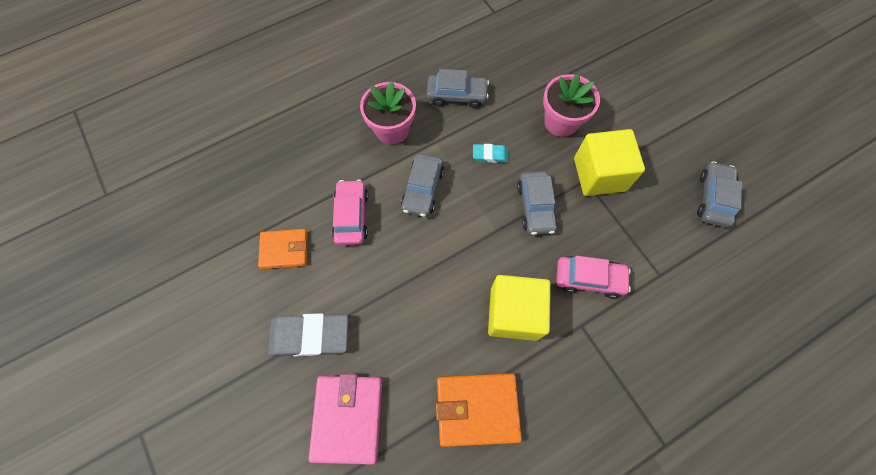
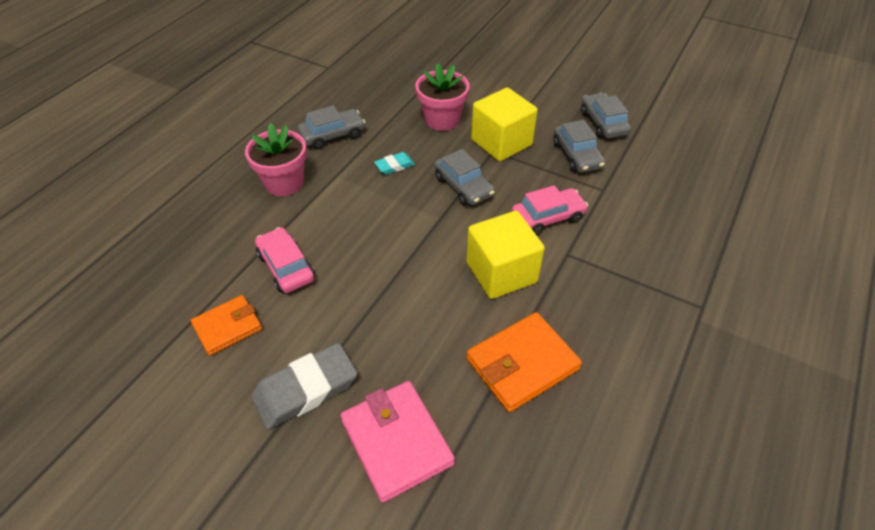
camera: 30 degrees left, 20 degrees down
grey car [401,153,444,217] -> grey car moved to [553,120,605,173]

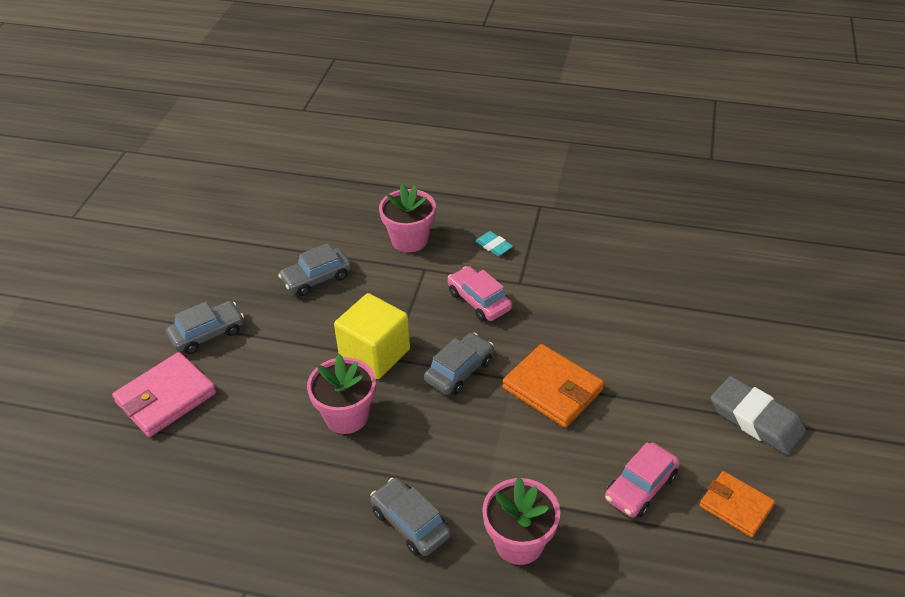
camera: 105 degrees left, 5 degrees down
pink wallet [340,381,455,503] -> pink wallet moved to [112,352,216,437]
turquoise eraser [374,152,415,175] -> turquoise eraser moved to [475,231,513,256]
yellow cube [467,211,545,299] -> none
orange wallet [467,312,582,412] -> orange wallet moved to [502,344,604,428]
grey car [553,120,605,173] -> grey car moved to [166,301,244,354]
none -> pink flower pot [379,184,436,252]

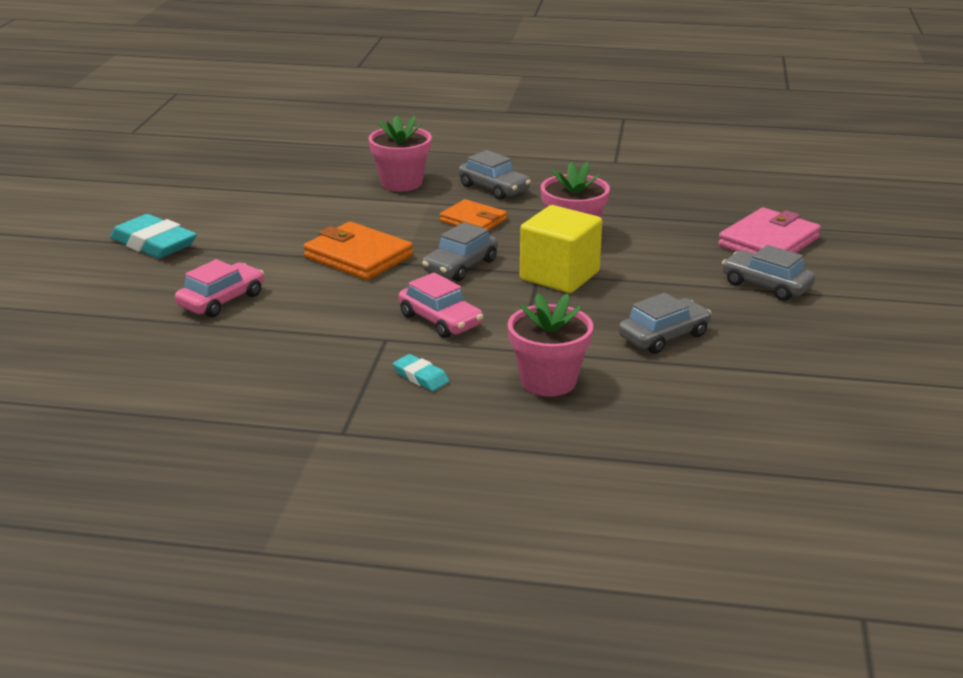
camera: 175 degrees right, 15 degrees down
grey car [166,301,244,354] -> grey car turned 75 degrees clockwise [722,245,815,301]
pink car [605,442,680,518] -> pink car moved to [175,259,264,318]
orange wallet [700,471,775,538] -> orange wallet moved to [440,199,507,230]
grey eraser [711,376,806,455] -> turquoise eraser [110,214,197,258]

